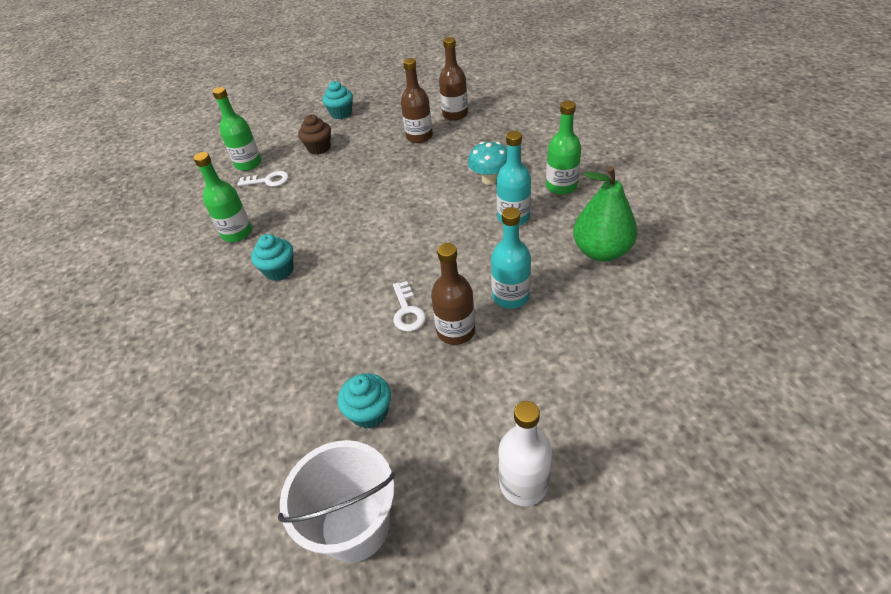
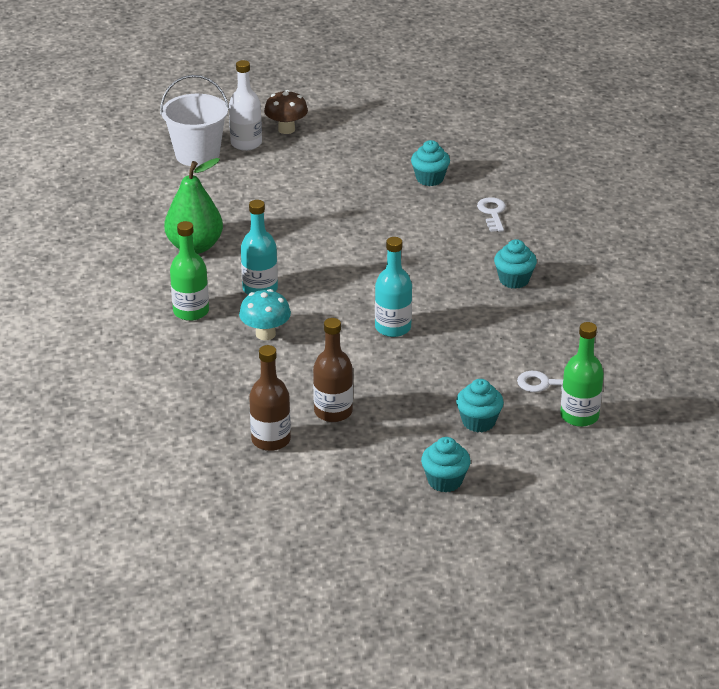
camera: 175 degrees left, 10 degrees down
green bottle [193,152,252,242] -> none
white bucket [278,440,395,563] -> white bucket moved to [160,75,229,167]
brown cupcake [298,115,331,155] -> turquoise cupcake [456,379,504,432]
white key [393,281,426,332] -> white key moved to [477,197,506,232]
brown bottle [431,243,475,345] -> none
turquoise bottle [491,207,531,309] -> turquoise bottle moved to [375,237,412,337]
white bottle [498,401,552,506] -> white bottle moved to [229,60,262,151]
none -> brown mushroom [264,90,308,134]

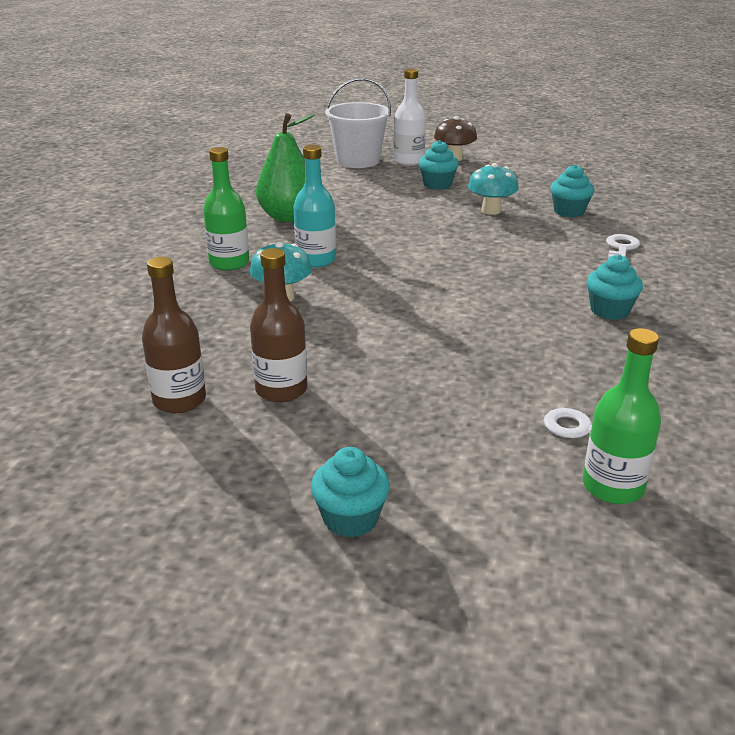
camera: 25 degrees right, 5 degrees down
turquoise bottle [375,237,412,337] -> none
turquoise cupcake [456,379,504,432] -> turquoise cupcake moved to [419,140,459,190]
none -> turquoise mushroom [468,163,519,215]

